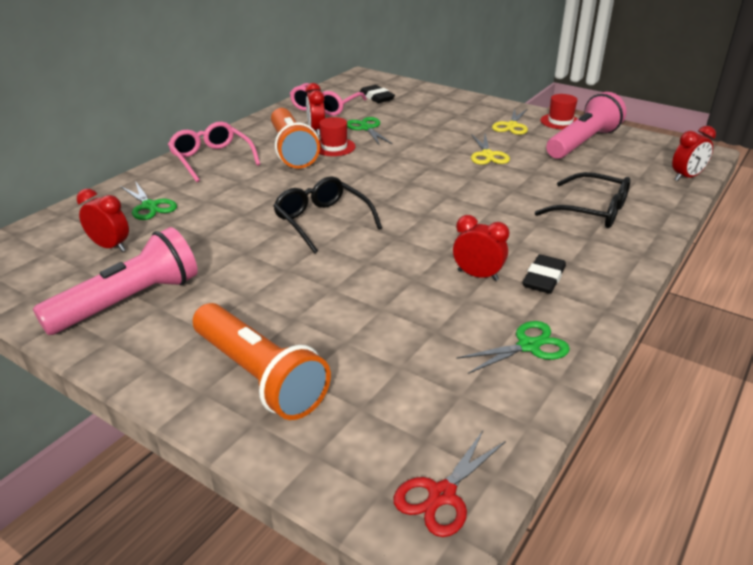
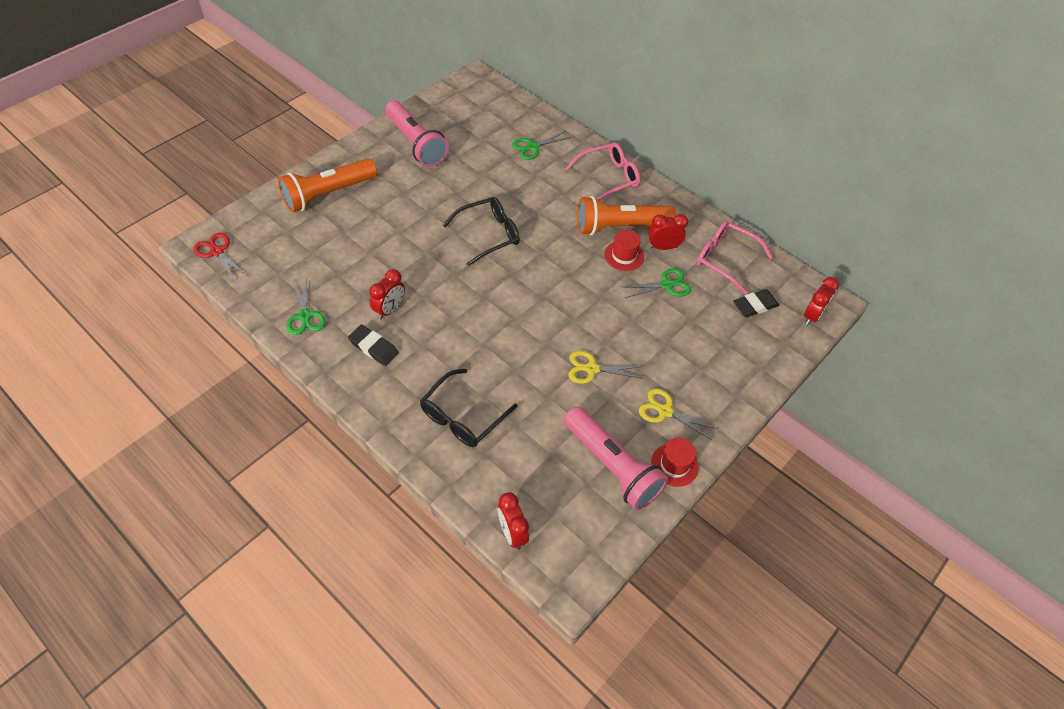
camera: 95 degrees right, 20 degrees up
red clock [77,189,129,252] -> red clock moved to [804,277,839,325]

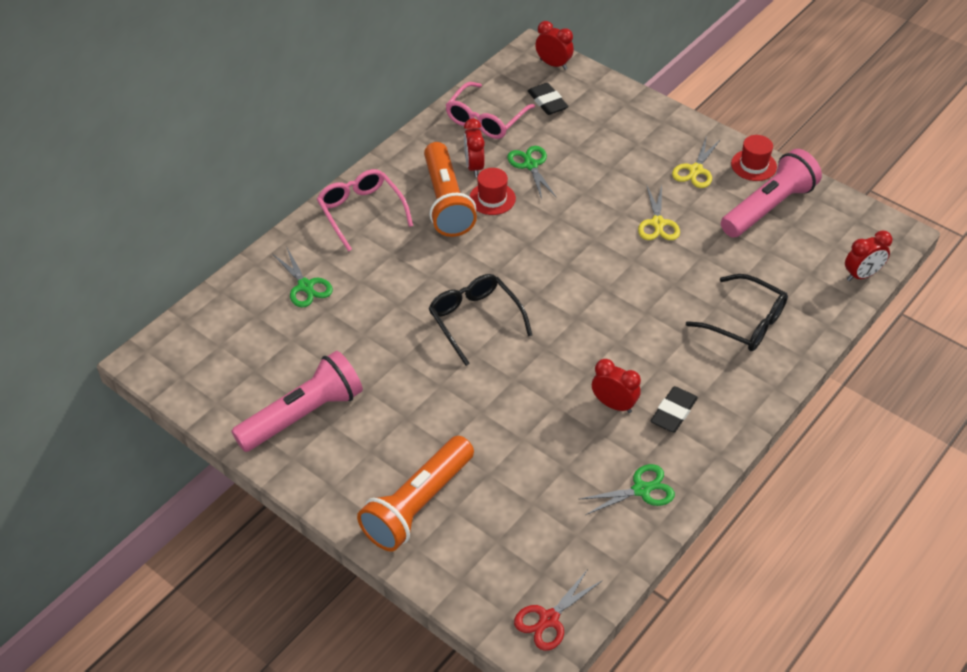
camera: 90 degrees left, 5 degrees down
orange flashlight [278,159,377,213] -> orange flashlight turned 75 degrees clockwise [357,436,474,552]

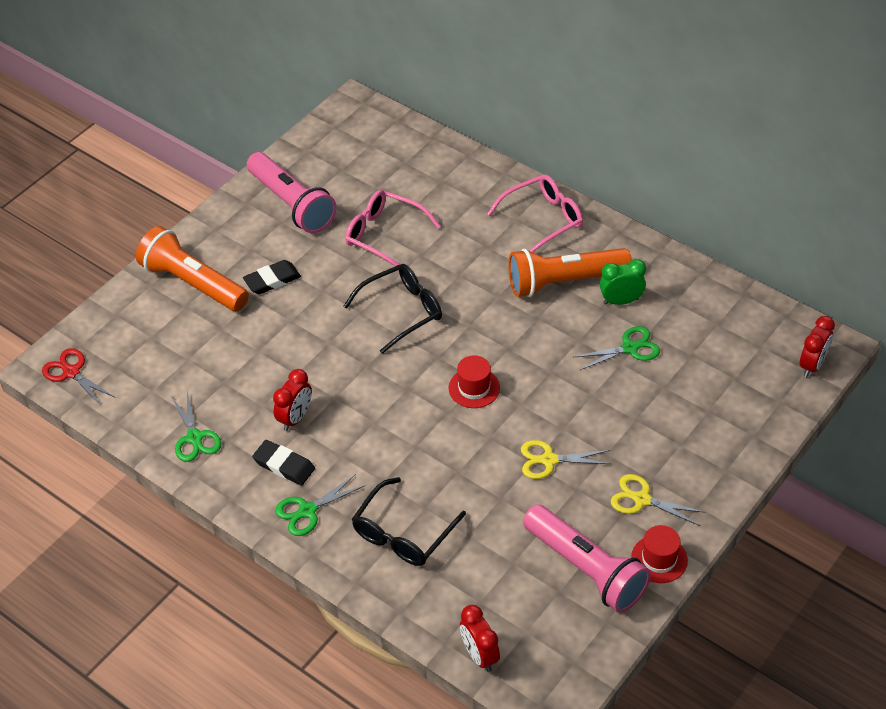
camera: 90 degrees right, 0 degrees up
green scissors [273,248,333,307] -> green scissors moved to [275,474,366,536]
pink glasses [446,82,535,139] -> pink glasses moved to [345,190,440,266]
red clock [464,118,485,177] -> green clock [600,259,646,305]
red hat [469,168,516,215] -> red hat moved to [449,355,500,408]
black eraser [528,83,568,115] -> black eraser moved to [243,260,301,294]

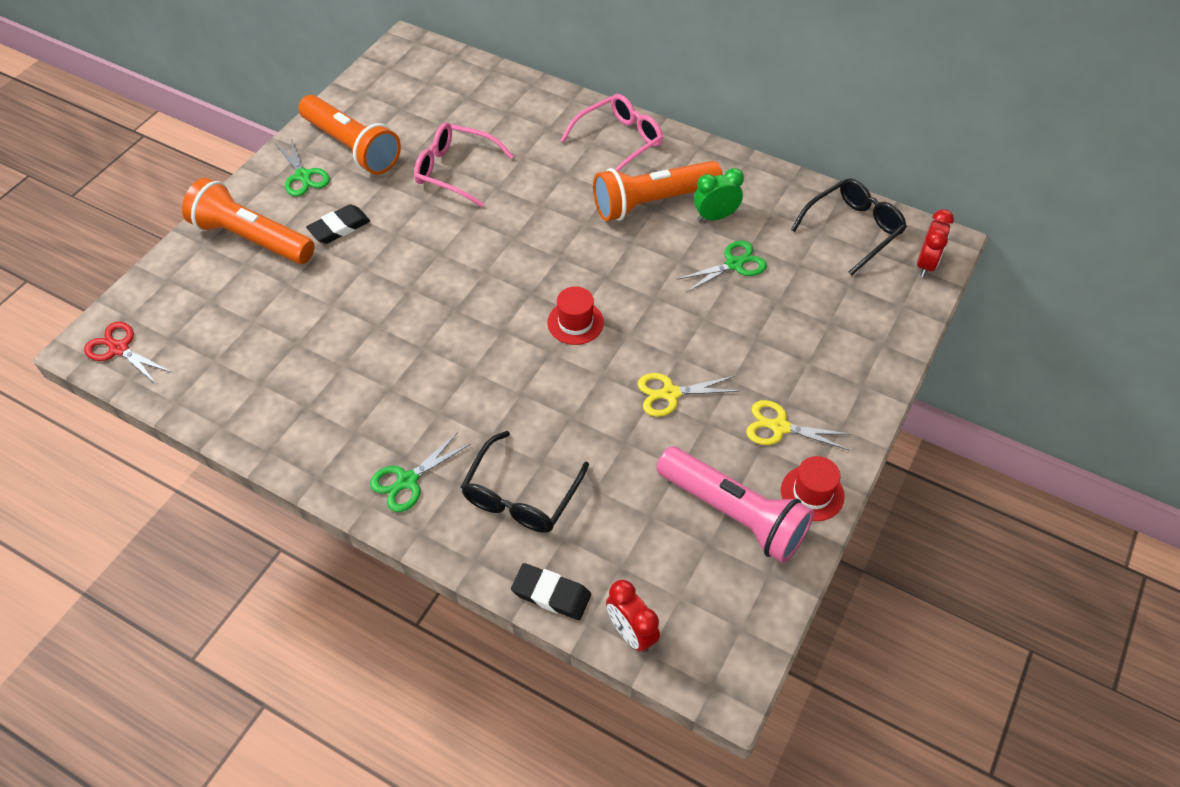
camera: 10 degrees left, 5 degrees up
green scissors [171,391,221,462] -> green scissors moved to [275,139,330,196]
pink flashlight [247,152,337,233] -> orange flashlight [299,95,401,175]
black eraser [252,440,315,485] -> black eraser moved to [511,563,591,620]
red clock [273,369,312,431] -> none
black glasses [343,264,442,354] -> black glasses moved to [791,178,907,275]

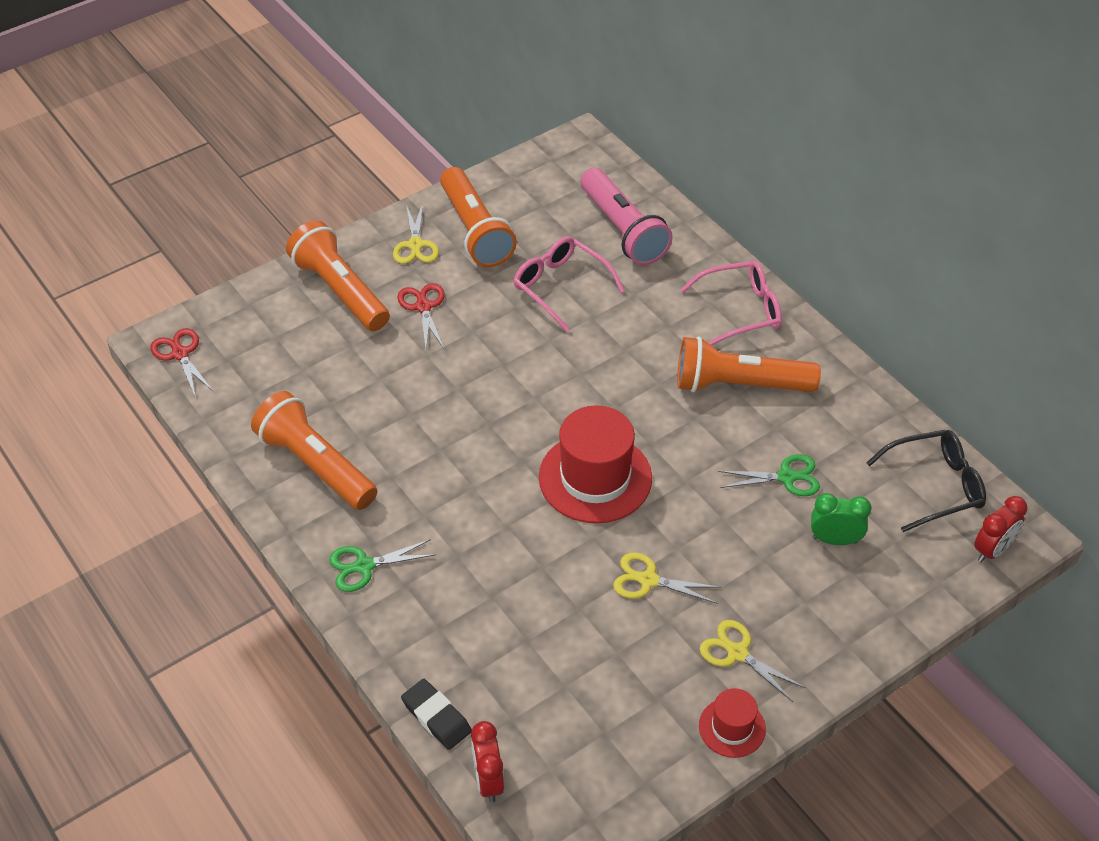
camera: 25 degrees right, 5 degrees down
green scissors [275,139,330,196] -> yellow scissors [393,203,439,264]
black eraser [306,204,370,244] -> red scissors [397,283,445,349]
black glasses [461,431,589,533] -> none
red hat [547,286,604,345] -> red hat [539,405,652,523], size x1.92
pink flashlight [656,446,814,563] -> pink flashlight moved to [581,168,673,265]
green clock [694,168,744,222] -> green clock moved to [811,493,872,545]
none -> orange flashlight [251,391,377,510]

